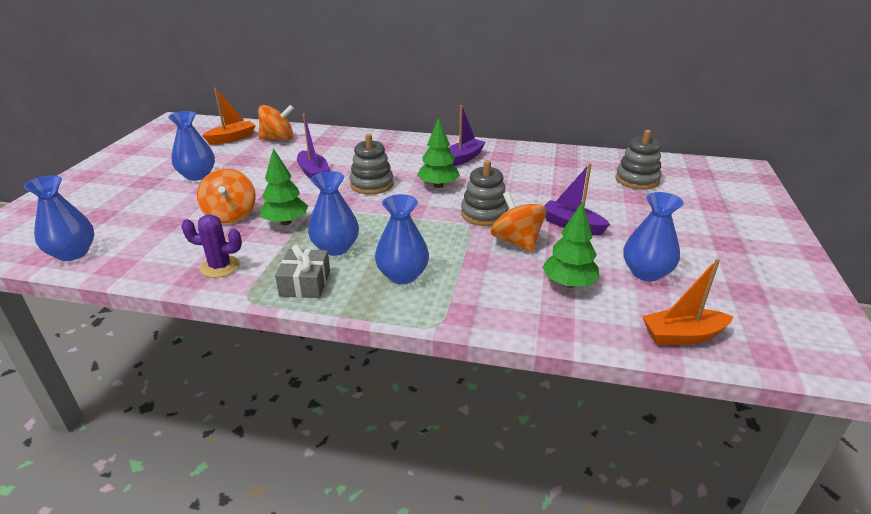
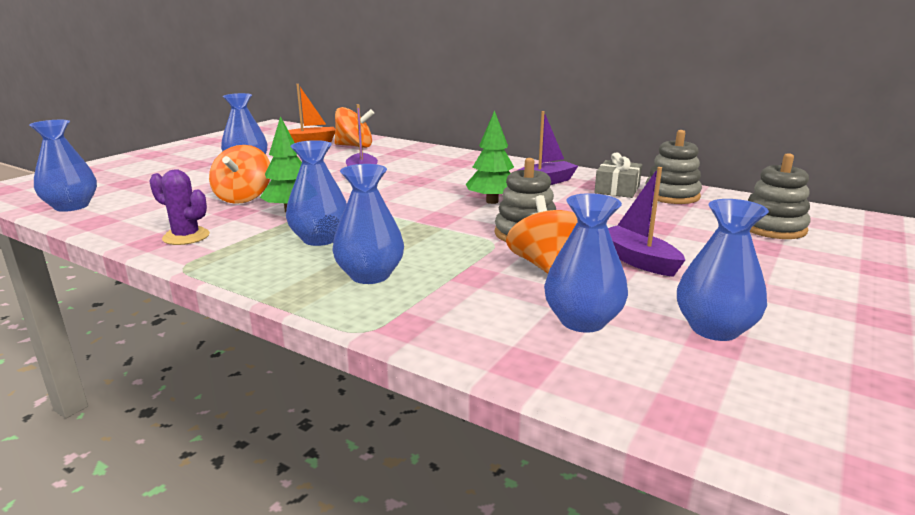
camera: 20 degrees right, 10 degrees down
grey gift [275,245,330,298] -> grey gift moved to [595,152,642,198]
grey stacking toy [349,134,394,194] -> grey stacking toy moved to [645,130,702,204]
green tree [542,201,599,288] -> blue vase [544,193,628,333]
orange boat [642,259,733,345] -> none

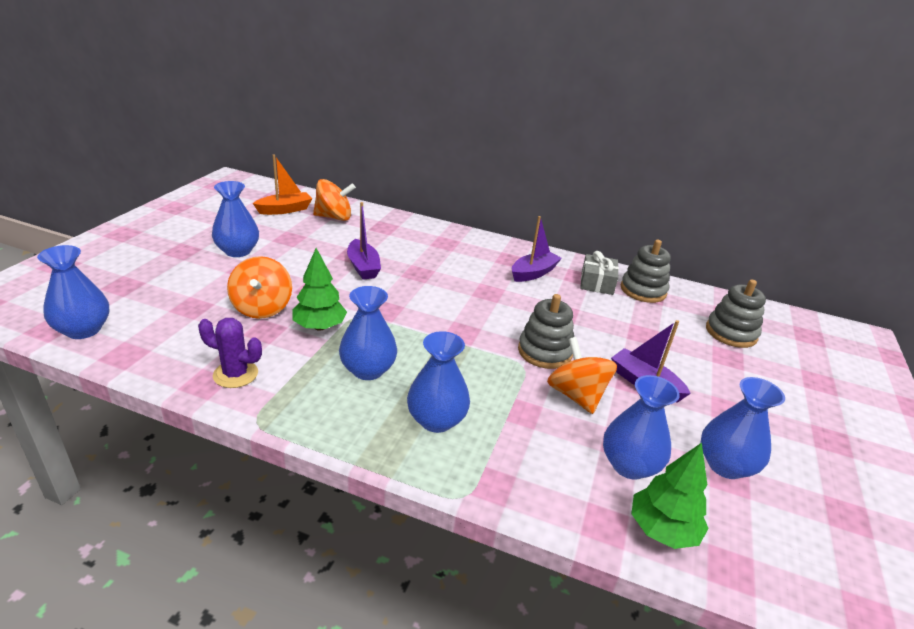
camera: 15 degrees left, 10 degrees up
green tree [466,110,514,204] -> green tree moved to [631,443,709,549]

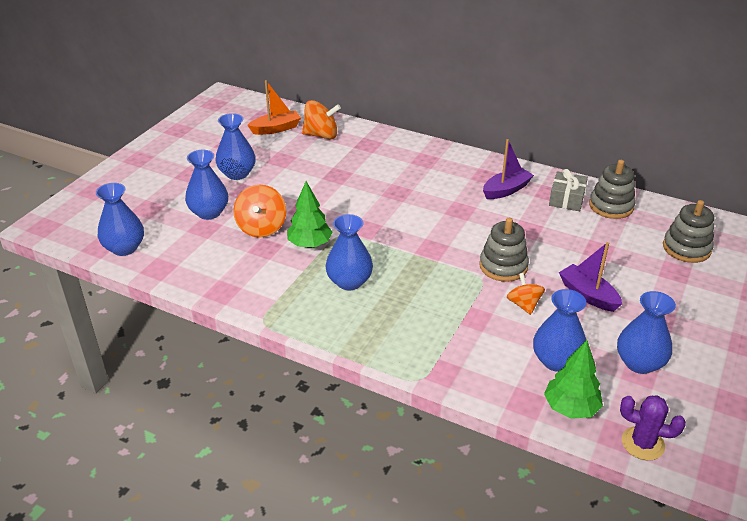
camera: 10 degrees right, 5 degrees up
purple cactus [198,318,262,388] -> purple cactus moved to [620,395,686,460]
purple boat [347,202,381,280] -> none
blue vase [407,331,470,433] -> blue vase moved to [185,150,228,220]
orange spinning top [547,337,617,414] -> orange spinning top [507,273,545,315], size x0.65

